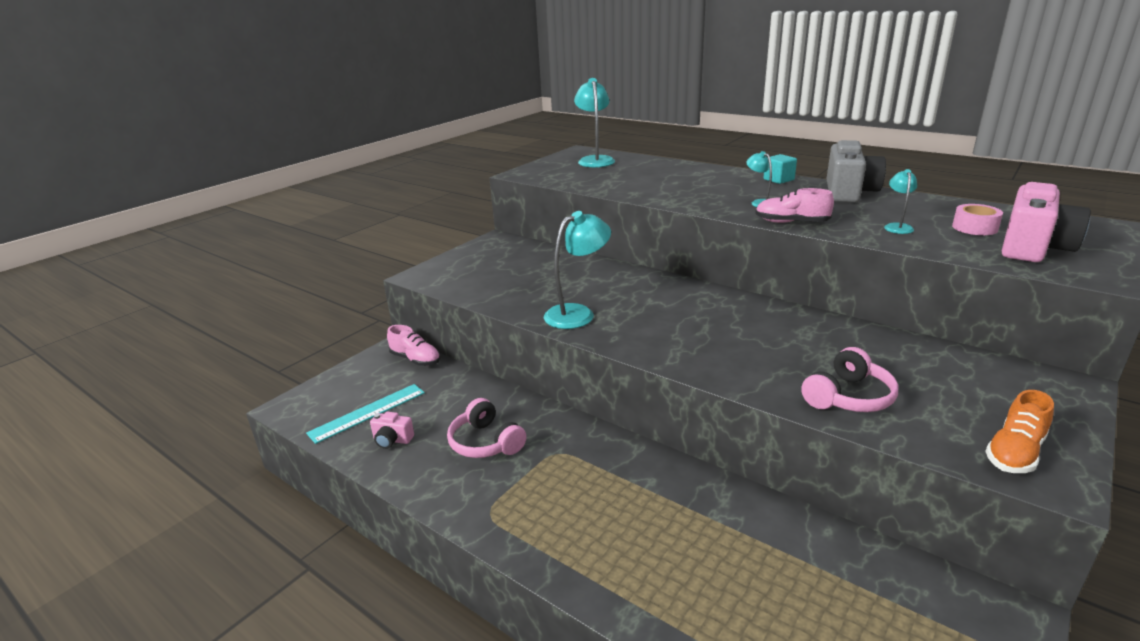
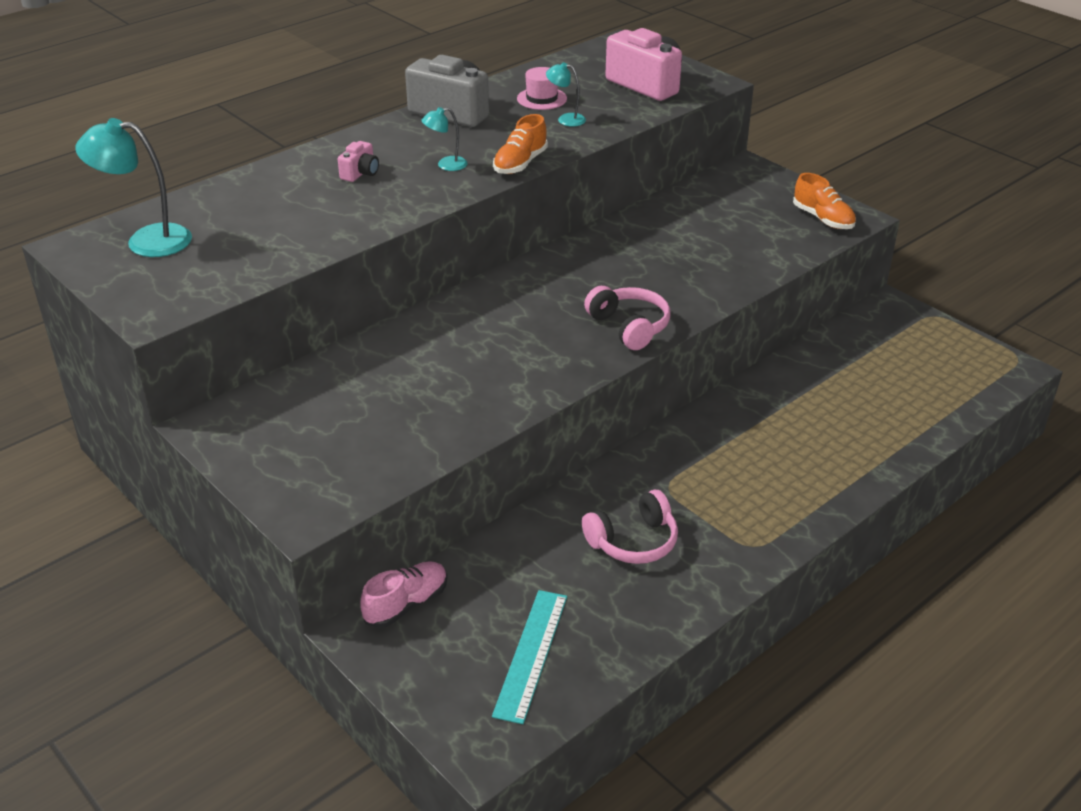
camera: 80 degrees left, 10 degrees up
turquoise ruler [306,384,425,444] -> turquoise ruler turned 45 degrees clockwise [492,590,567,724]
pink camera [370,412,414,449] -> pink camera moved to [338,141,379,182]
turquoise lamp [544,211,611,329] -> none
pink shoe [755,188,834,223] -> orange shoe [493,114,548,174]
turquoise cube [763,154,797,184] -> none
pink headphones [801,347,899,412] -> pink headphones moved to [584,286,670,350]
pink tape [952,204,1003,235] -> none
none -> pink hat [517,67,567,110]

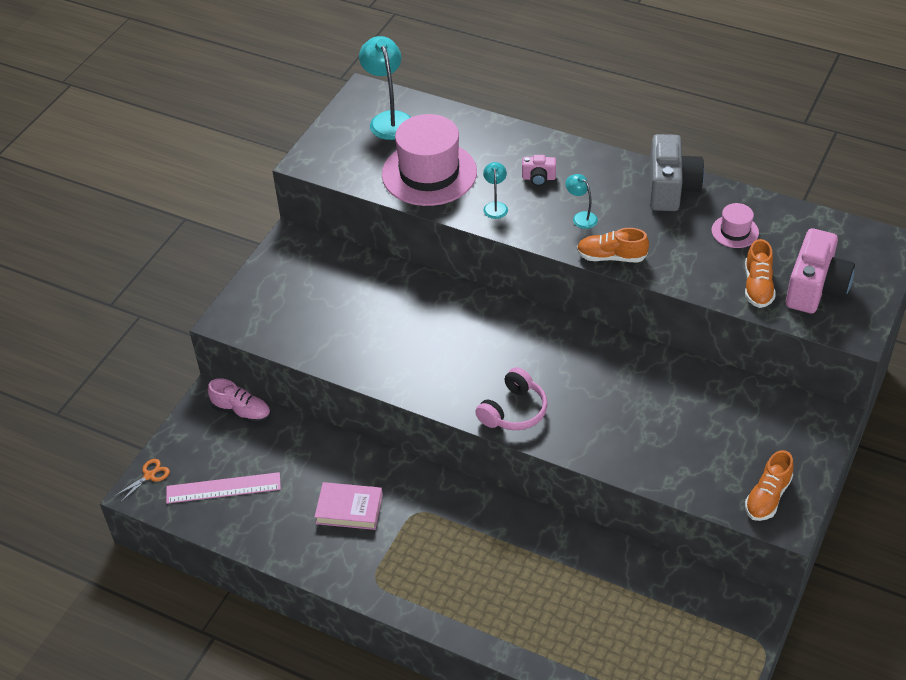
camera: 70 degrees right, 10 degrees up
turquoise ruler [492,590,567,724] -> pink ruler [166,472,281,504]
turquoise lamp [546,62,586,126] -> turquoise lamp moved to [483,162,508,219]
pink headphones [582,490,678,564] -> pink book [314,482,383,530]
none -> orange scissors [115,459,170,503]
none -> pink hat [382,114,477,206]
none -> orange shoe [745,239,775,308]

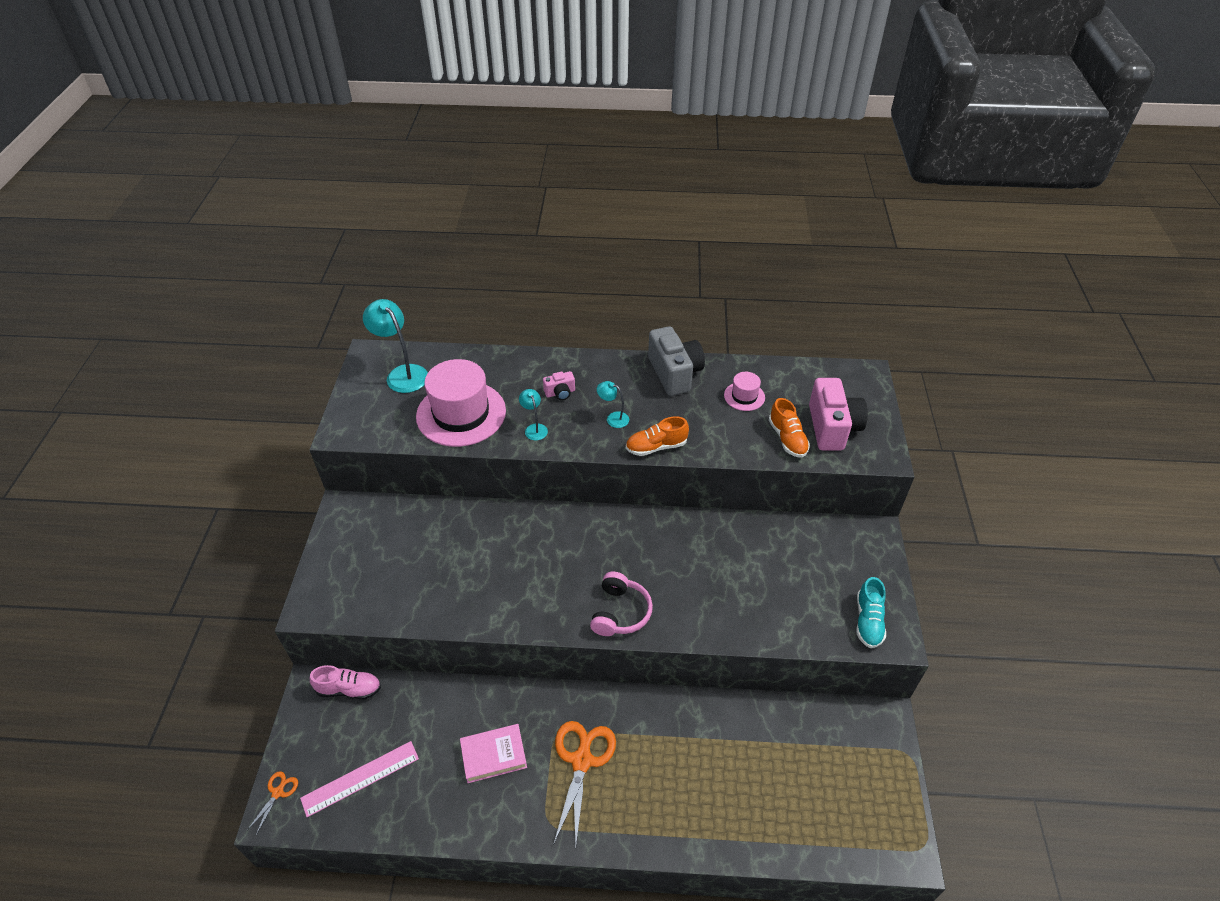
camera: 25 degrees left, 0 degrees up
orange shoe [745,450,794,521] -> turquoise shoe [856,577,886,648]
none -> orange scissors [553,721,616,845]

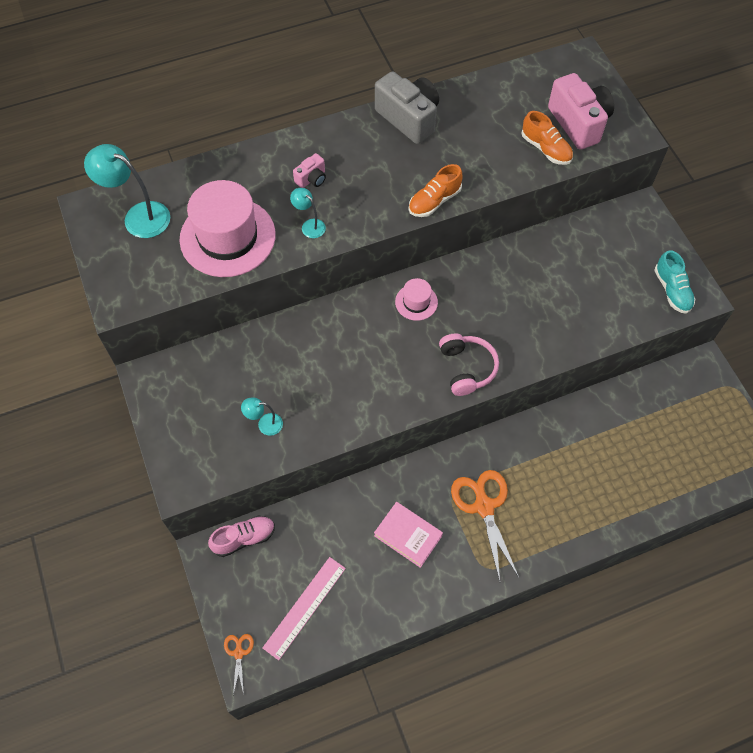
camera: 25 degrees left, 15 degrees up
pink book [460,724,527,783] -> pink book turned 75 degrees clockwise [374,502,443,568]
turquoise lamp [597,381,629,428] -> turquoise lamp moved to [241,397,283,436]
pink hat [724,372,765,411] -> pink hat moved to [395,278,438,321]

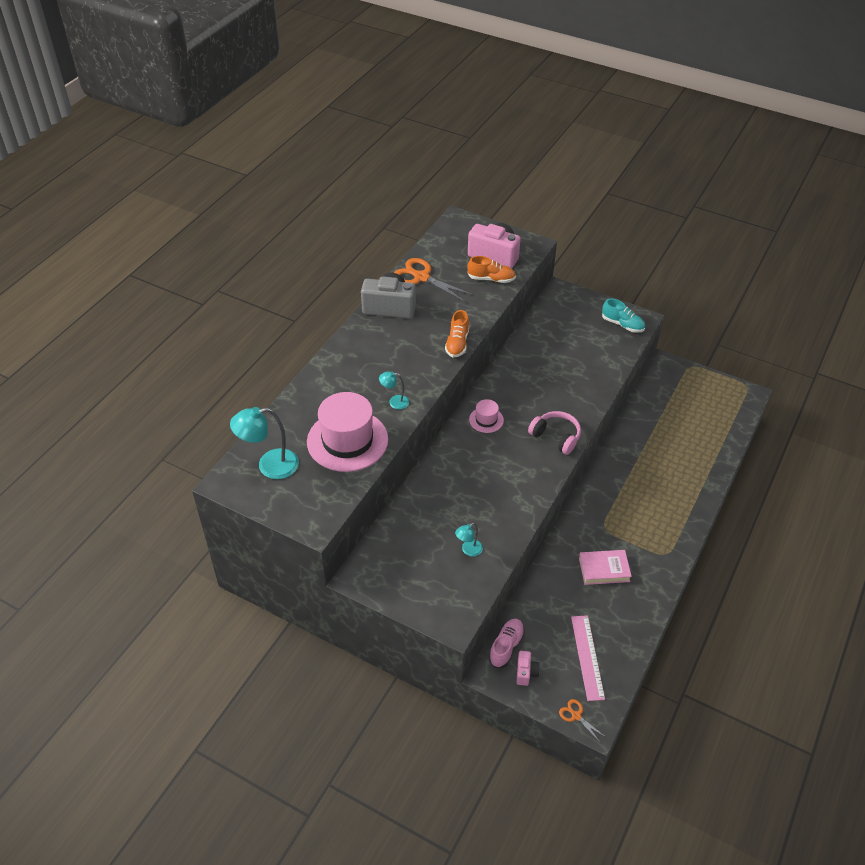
camera: 40 degrees left, 15 degrees down
pink camera [293,153,326,188] -> pink camera moved to [517,651,540,686]
orange scissors [451,470,519,581] -> orange scissors moved to [394,258,473,302]

